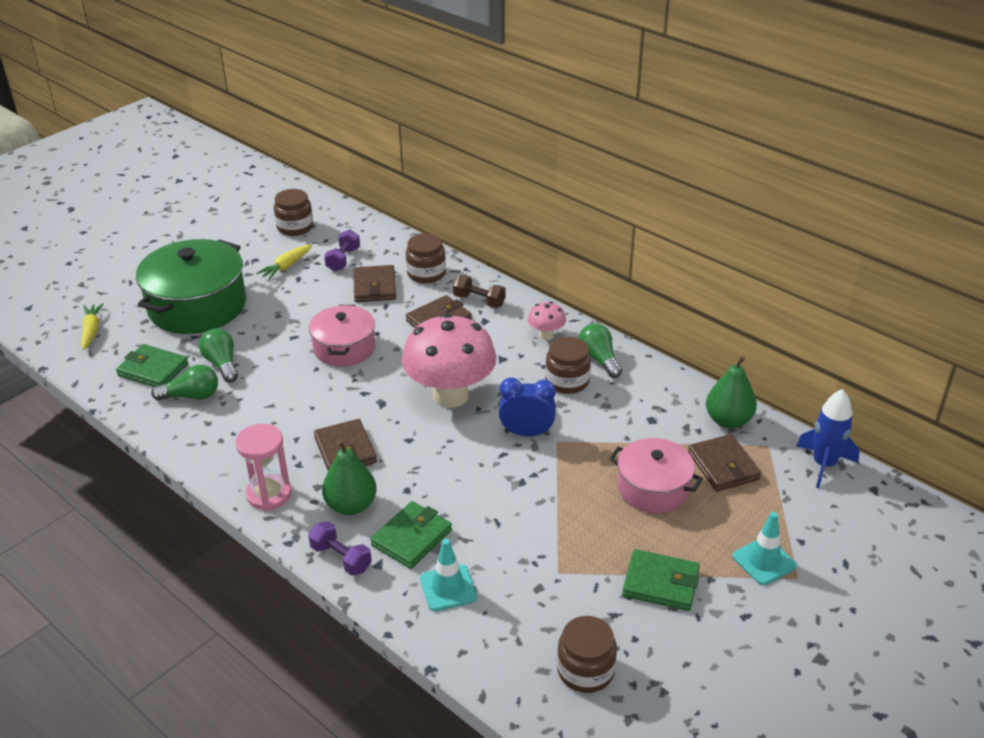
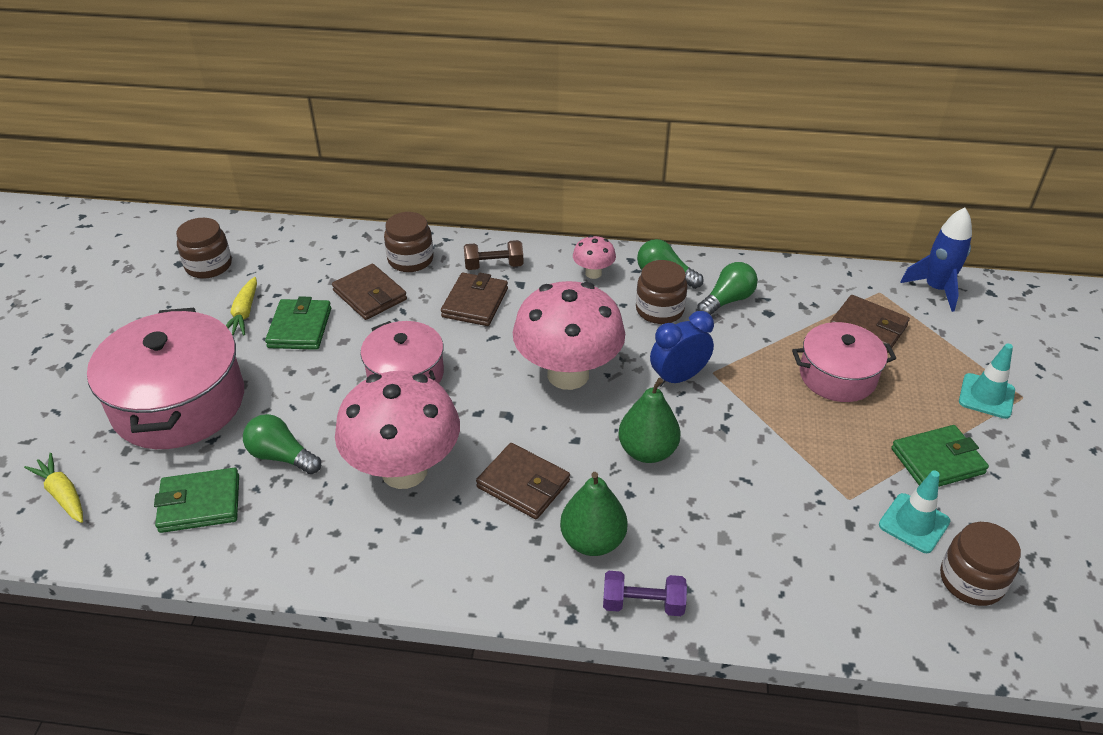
camera: 35 degrees left, 5 degrees up
green pot [136,239,246,334] -> pink pot [87,308,244,449]
green light bulb [151,364,218,401] -> green light bulb moved to [697,262,758,315]
pink hourglass [235,423,292,511] -> none
purple dumbbell [324,229,360,271] -> none
green wallet [371,501,452,569] -> green wallet moved to [265,296,331,350]
turquoise traffic cone [420,539,477,611] -> turquoise traffic cone moved to [879,470,950,553]
green pear [706,356,757,428] -> green pear moved to [618,378,681,463]
none -> pink mushroom [335,371,460,489]

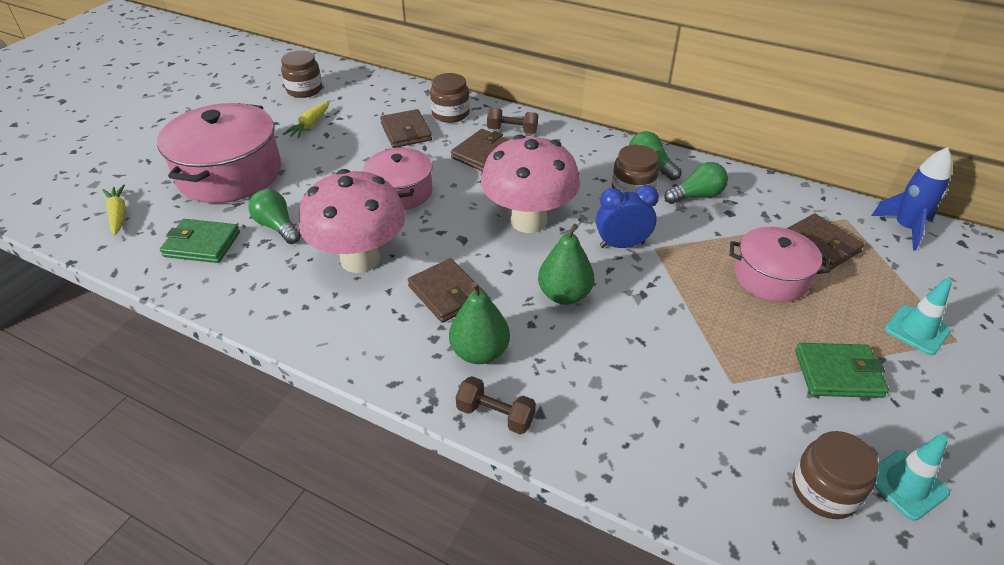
camera: 20 degrees right, 0 degrees up
green wallet [265,296,331,350] -> none
pink mushroom [573,235,616,279] -> none
purple dumbbell [603,571,687,616] -> brown dumbbell [456,376,536,435]
turquoise traffic cone [879,470,950,553] -> turquoise traffic cone moved to [874,434,950,521]

